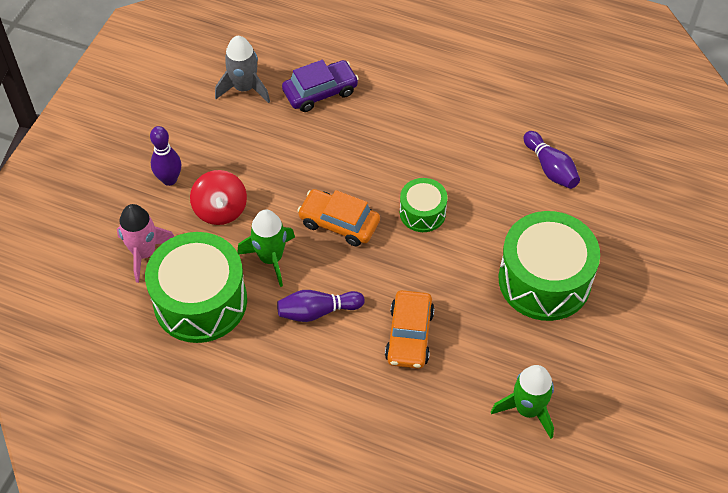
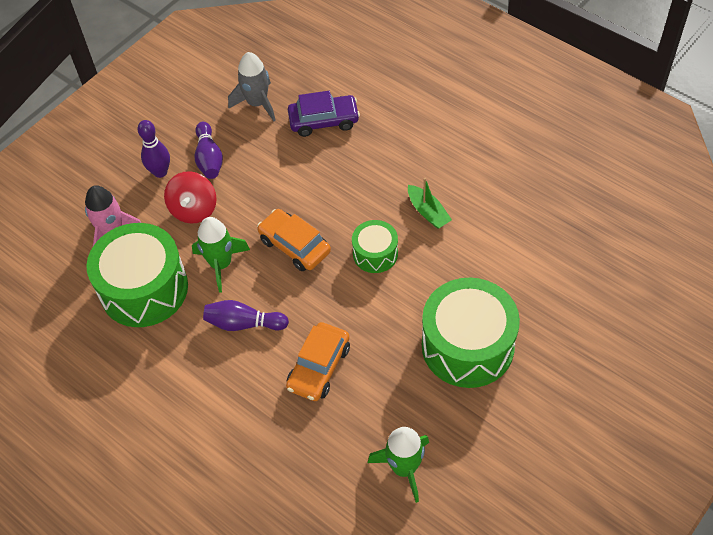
camera: 20 degrees right, 0 degrees up
purple bowling pin [524,131,580,189] -> purple bowling pin moved to [195,122,223,179]
none -> green boat [408,178,452,229]

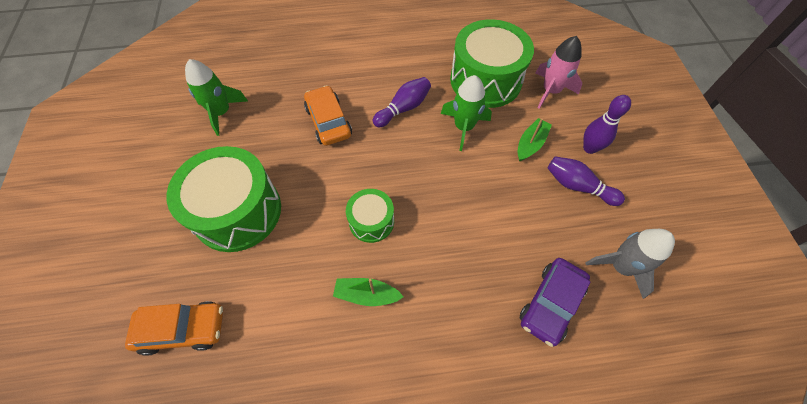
camera: 130 degrees right, 5 degrees up
red spinning top [164,171,217,224] -> green boat [518,118,552,161]
orange car [257,209,331,271] -> orange car moved to [125,301,223,356]

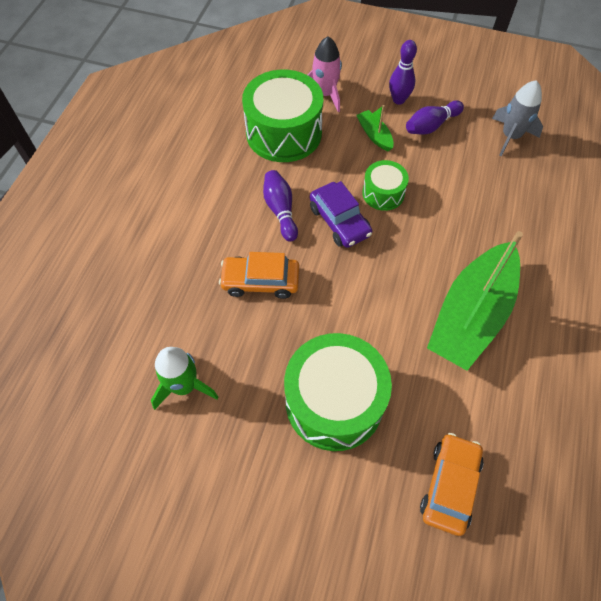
camera: 65 degrees left, 0 degrees up
green boat [333,278,404,306] -> green boat [427,231,523,371], size x2.36
green drum [346,189,394,243] -> green drum moved to [362,160,409,211]
green rocket [441,75,492,151] -> none
purple car [520,258,590,347] -> purple car moved to [310,181,372,248]

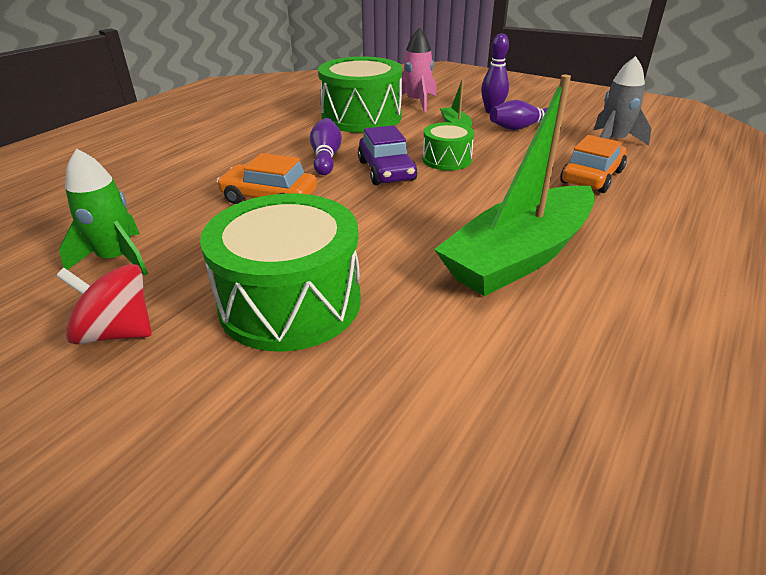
camera: 15 degrees right, 25 degrees down
orange car [420,433,484,536] -> orange car moved to [560,135,627,193]
none -> red spinning top [56,264,152,345]

